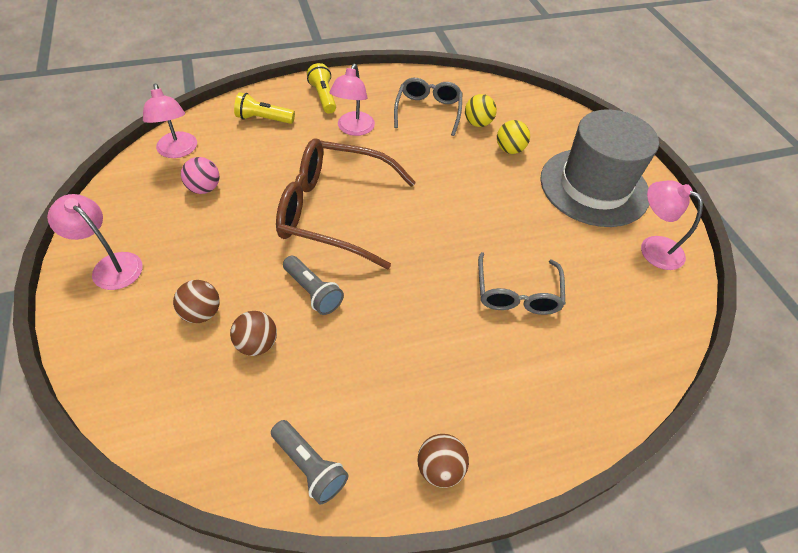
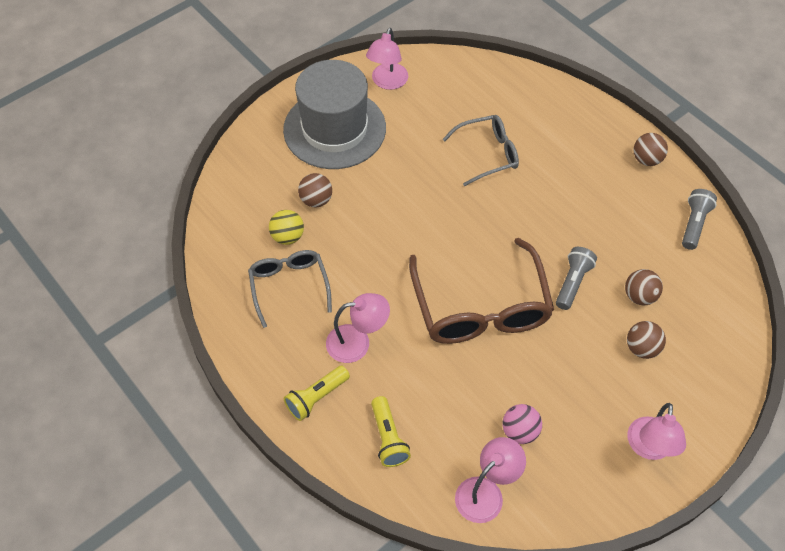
camera: 110 degrees left, 5 degrees up
grey glasses [394,78,462,136] -> grey glasses turned 90 degrees clockwise [248,250,332,328]
yellow ball [497,120,530,154] -> brown ball [298,173,332,207]

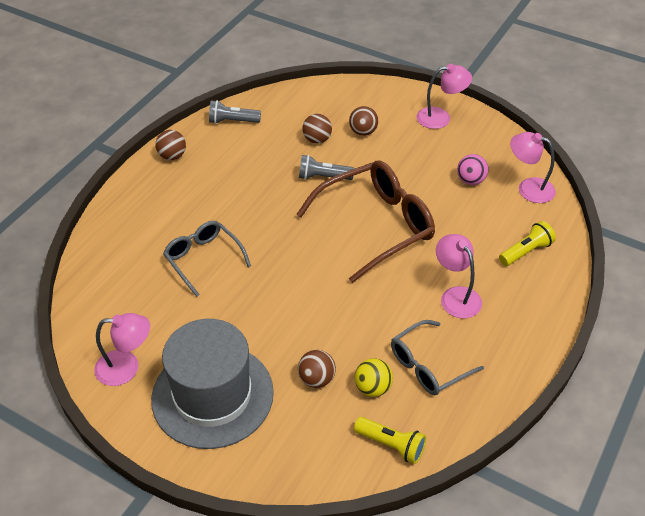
camera: 110 degrees left, 10 degrees down
yellow flashlight [284,366,350,421] -> yellow flashlight moved to [354,417,426,464]

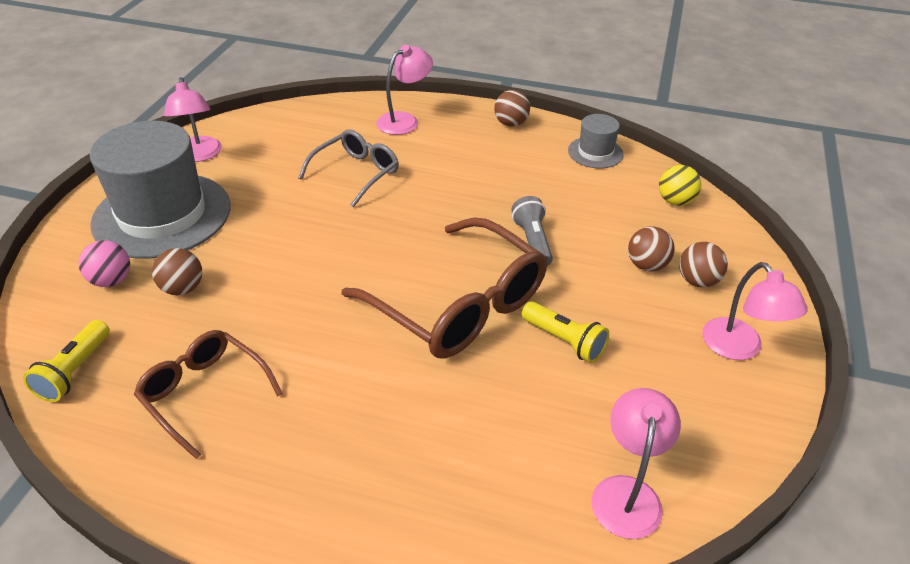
camera: 75 degrees right, 5 degrees down
grey flashlight [209,100,261,124] -> grey hat [568,114,624,168]
brown ball [302,114,332,144] -> brown ball moved to [679,242,728,288]
yellow ball [355,358,393,397] -> yellow ball moved to [659,165,701,206]
grey glasses [391,320,484,395] -> brown glasses [134,330,283,460]
pink lamp [436,234,482,319] -> pink lamp moved to [376,45,433,135]
pink ball [457,154,488,185] -> pink ball moved to [79,240,130,287]
yellow flashlight [499,221,556,266] -> yellow flashlight moved to [522,301,609,363]

